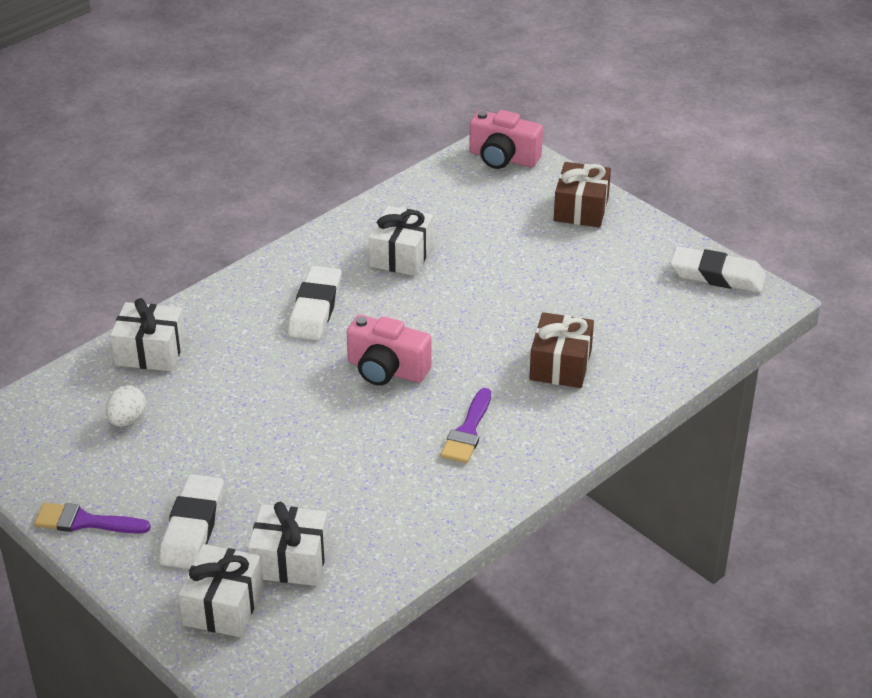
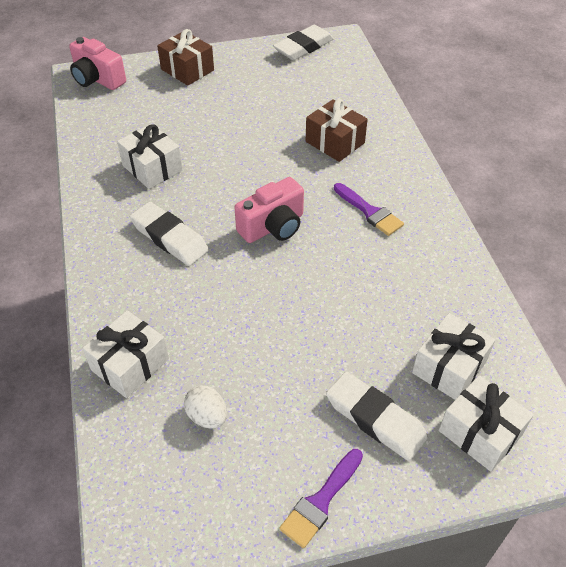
camera: 60 degrees left, 10 degrees up
pink camera [469,110,543,169] -> pink camera turned 75 degrees clockwise [69,37,126,90]

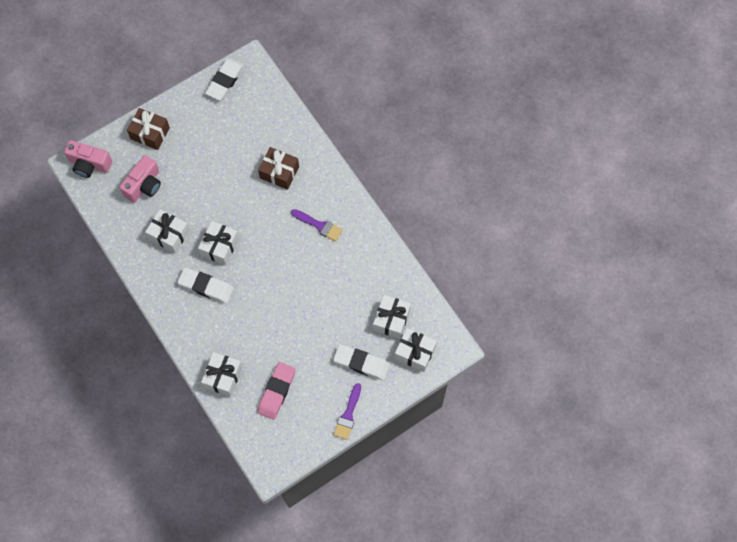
camera: 20 degrees left, 20 degrees up
white egg [184,385,227,429] -> pink eraser [257,362,295,420]
pink camera [234,177,304,243] -> pink camera moved to [119,155,161,203]
none -> white gift [198,221,239,266]

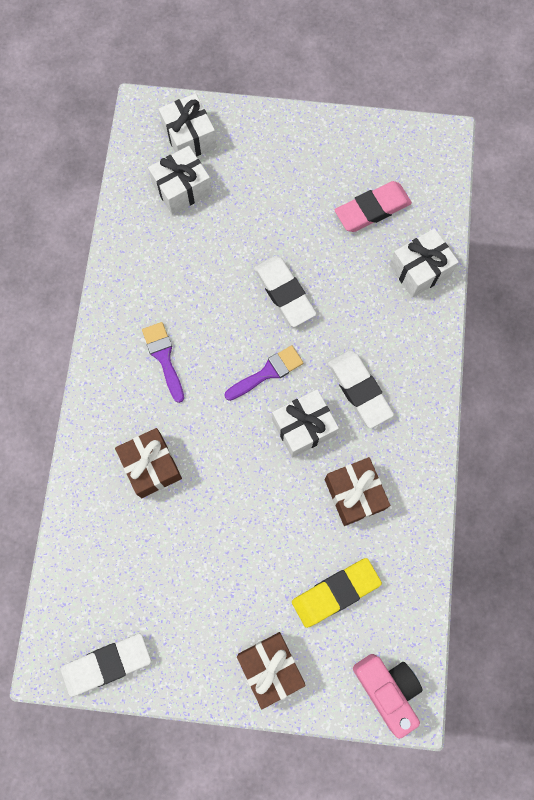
camera: 140 degrees left, 5 degrees up
pink camera [119,155,161,203] -> yellow eraser [292,558,382,628]
white gift [145,209,190,253] -> brown gift [325,457,390,526]
white eraser [333,344,390,380] -> white eraser moved to [254,256,316,327]
purple brush [334,383,361,440] -> purple brush moved to [224,345,303,401]

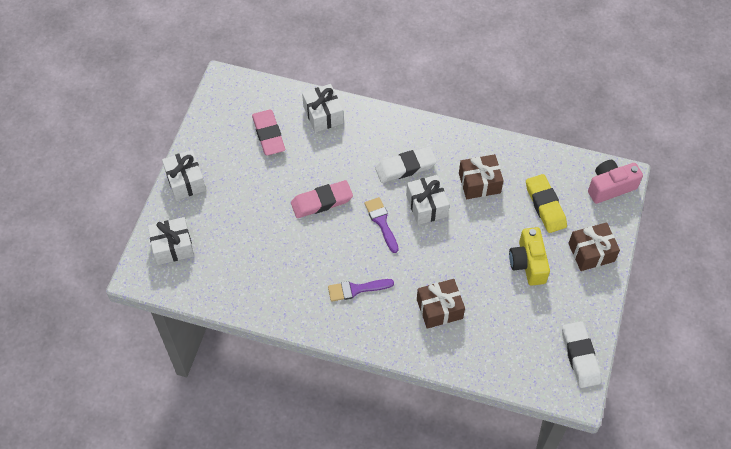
camera: 80 degrees left, 15 degrees down
white gift [148,146,212,215] -> white gift moved to [162,150,206,200]
white eraser [254,256,316,327] -> pink eraser [291,180,353,218]
none -> yellow camera [509,227,550,286]

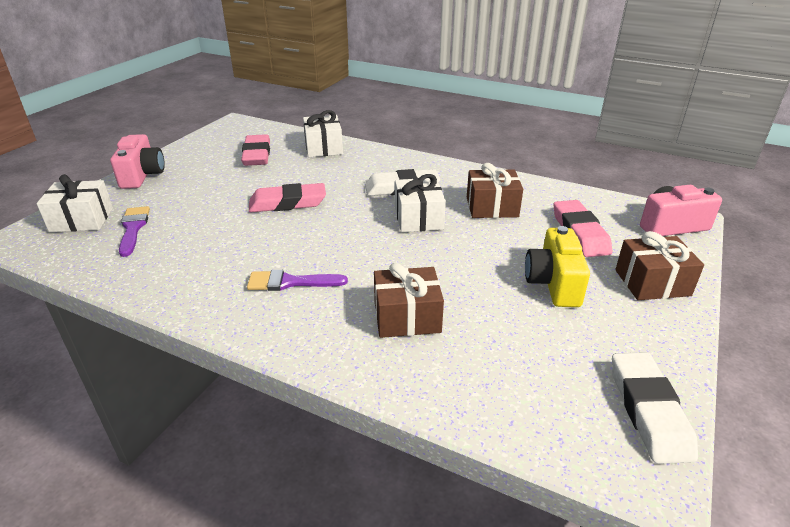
camera: 10 degrees right, 25 degrees down
white gift [162,150,206,200] -> pink camera [110,134,165,189]
purple brush [364,197,399,253] -> purple brush moved to [119,206,150,257]
yellow eraser [526,174,567,233] -> pink eraser [553,200,612,257]

